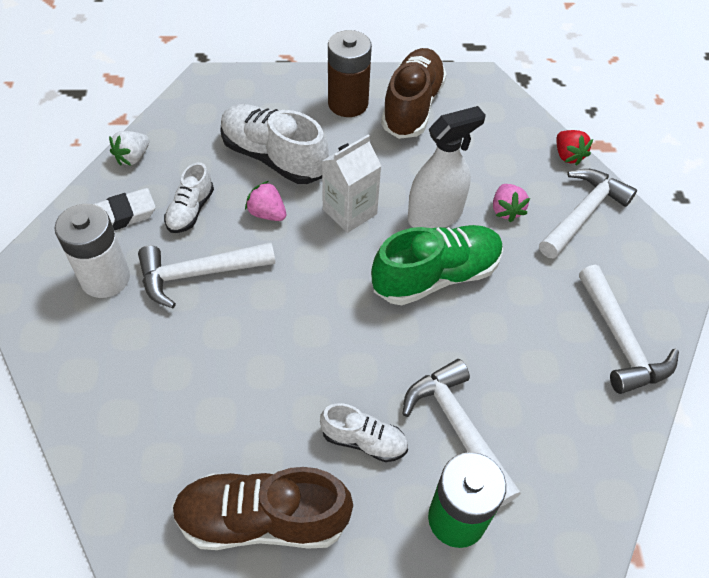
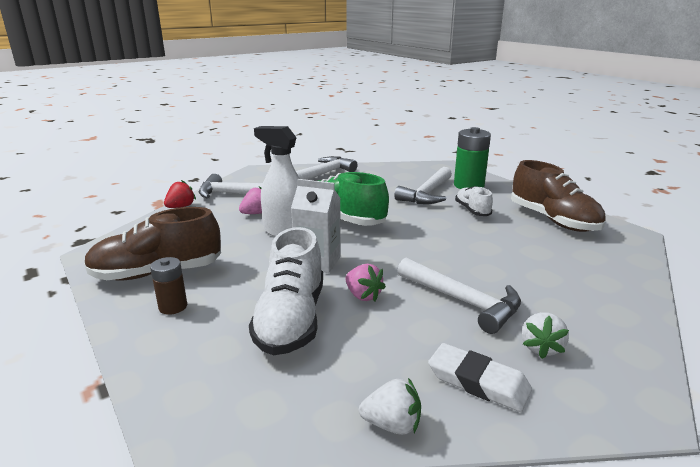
camera: 120 degrees left, 30 degrees down
white battery [55,204,130,298] -> white strawberry [522,312,569,359]
white shoe [164,162,214,233] -> none
pink strawberry [245,181,286,221] -> pink strawberry turned 45 degrees counterclockwise [345,264,386,301]
brown battery [328,30,372,117] -> brown battery [150,257,187,315], size x0.57

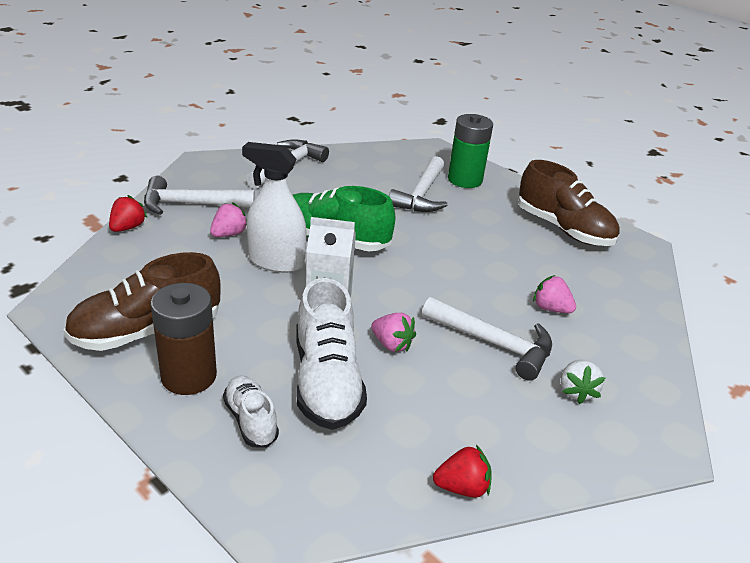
camera: 15 degrees left, 10 degrees up
brown battery [150,257,187,315] -> brown battery [151,283,217,395], size x1.75
white strawberry [359,378,421,435] -> red strawberry [433,445,491,498]
white eraser [428,343,532,412] -> none
white shoe [455,186,493,216] -> white shoe moved to [223,375,279,448]
none -> pink strawberry [533,275,576,313]

